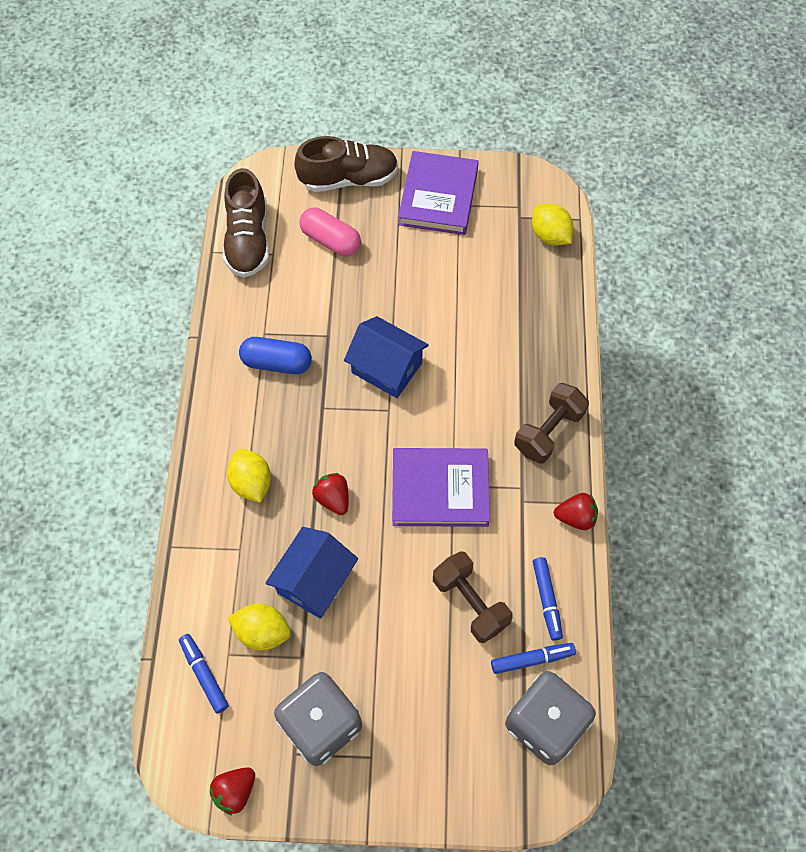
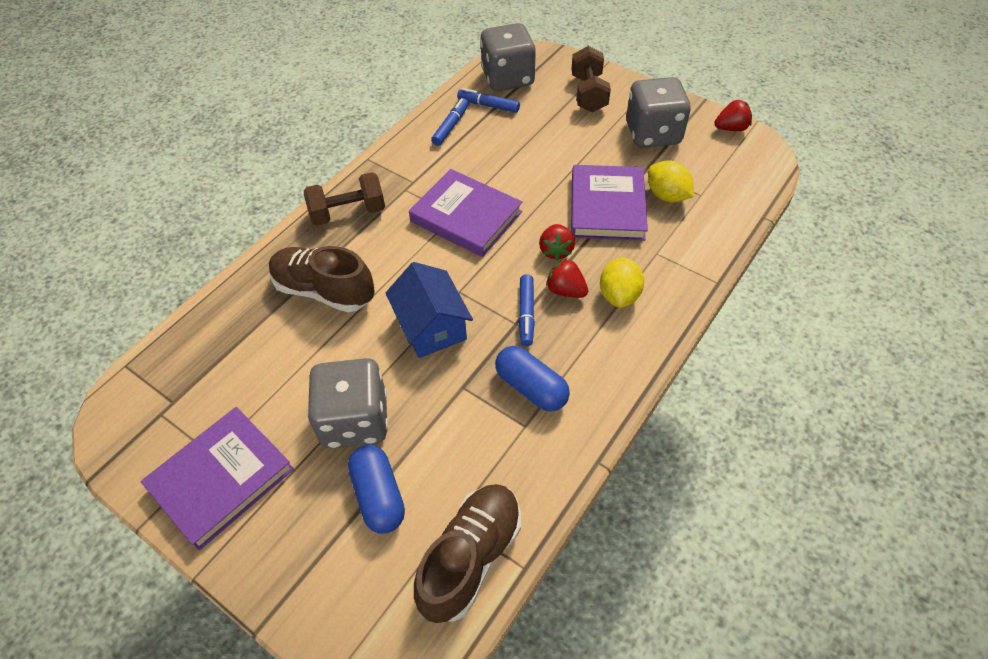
camera: 145 degrees left, 10 degrees down
blue marker [179,634,229,713] -> blue marker moved to [519,274,535,346]
blue house [265,527,358,619] -> purple book [571,165,648,241]
brown shoe [294,136,398,192] -> brown shoe moved to [269,246,375,312]
pink capsule [299,208,361,256] -> blue capsule [348,445,405,534]
brown dumbbell [433,551,513,643] -> brown dumbbell moved to [571,46,611,112]
yellow lemon [532,204,574,245] -> none
red strawberry [554,493,598,530] -> red strawberry moved to [546,259,588,298]
none -> grey dice [307,358,388,448]

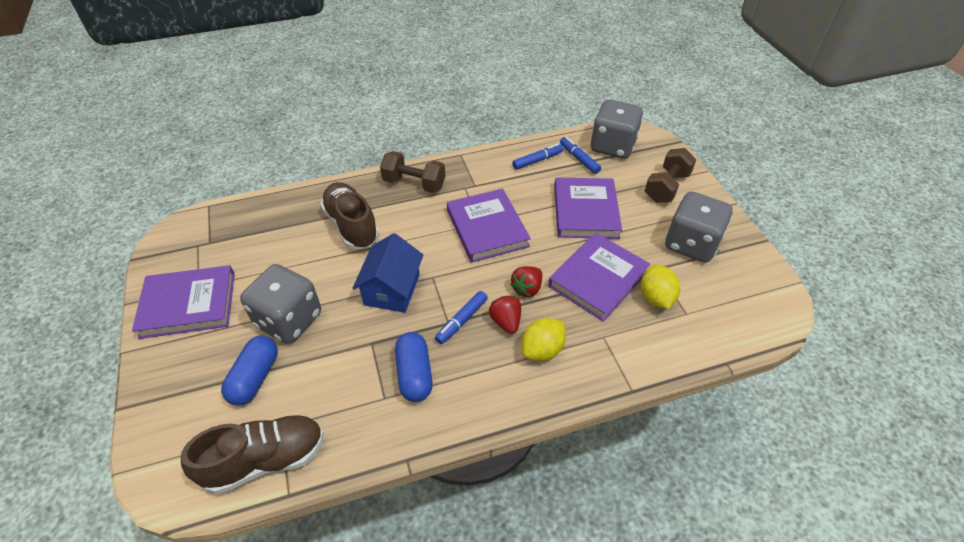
camera: 35 degrees right, 5 degrees down
red strawberry [714,100,752,131] -> none
none -> purple book [554,177,622,239]

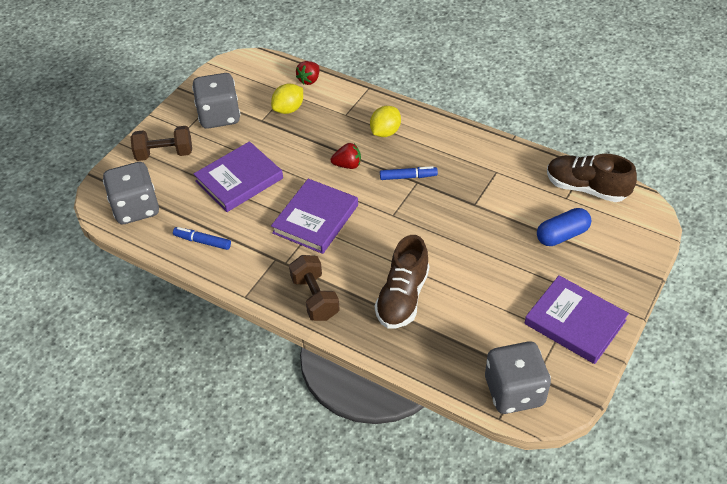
camera: 130 degrees left, 0 degrees up
grey dice [240,264,321,344] -> grey dice moved to [485,341,551,414]
blue house [352,233,423,313] -> none
blue capsule [395,332,433,402] -> none
red strawberry [489,296,521,334] -> red strawberry moved to [296,61,319,85]
yellow lemon [522,318,566,361] -> yellow lemon turned 60 degrees counterclockwise [370,106,401,137]
purple book [548,233,650,322] -> none
blue marker [560,137,601,174] -> none

